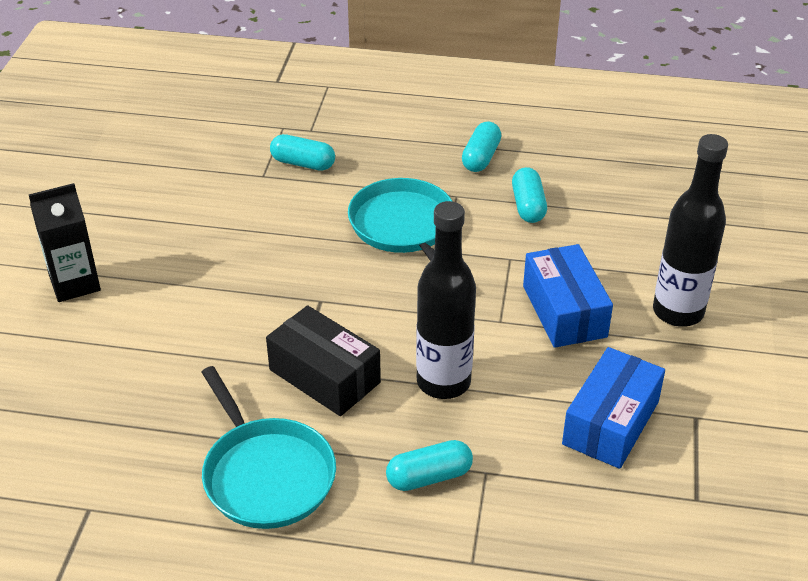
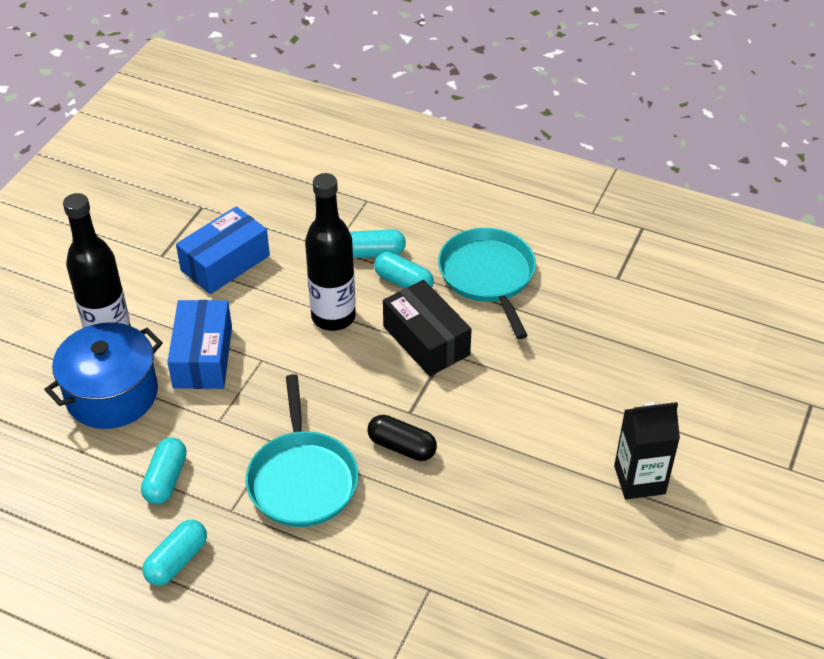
camera: 165 degrees left, 5 degrees up
turquoise capsule [270,134,335,171] -> turquoise capsule moved to [374,252,434,288]
none -> blue pot [44,322,163,429]
none -> black capsule [368,415,437,461]

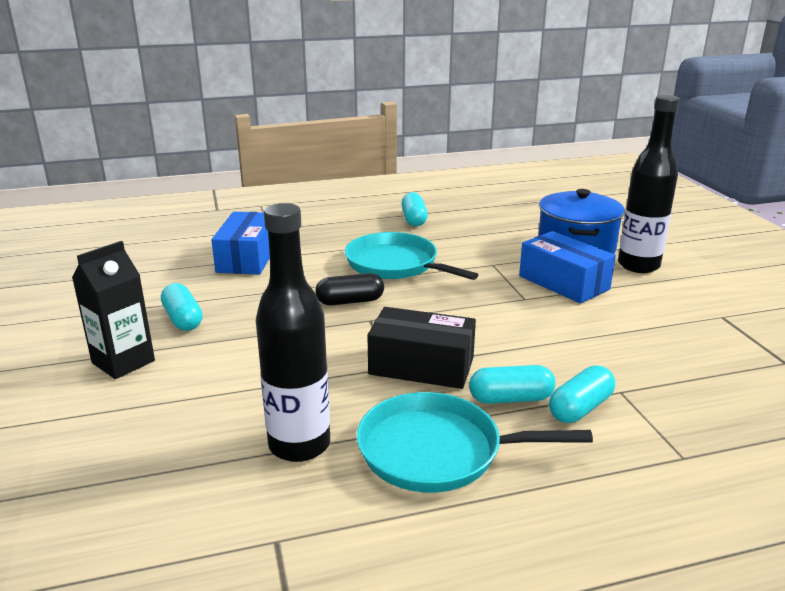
camera: 140 degrees right, 20 degrees down
turquoise capsule [141,437,187,504] -> turquoise capsule moved to [161,283,203,331]
blue box [176,206,270,294] -> blue box moved to [211,212,270,274]
black bottle [305,173,356,331] -> black bottle moved to [256,203,330,462]
turquoise pan [438,228,536,339] -> turquoise pan turned 150 degrees clockwise [357,392,593,493]

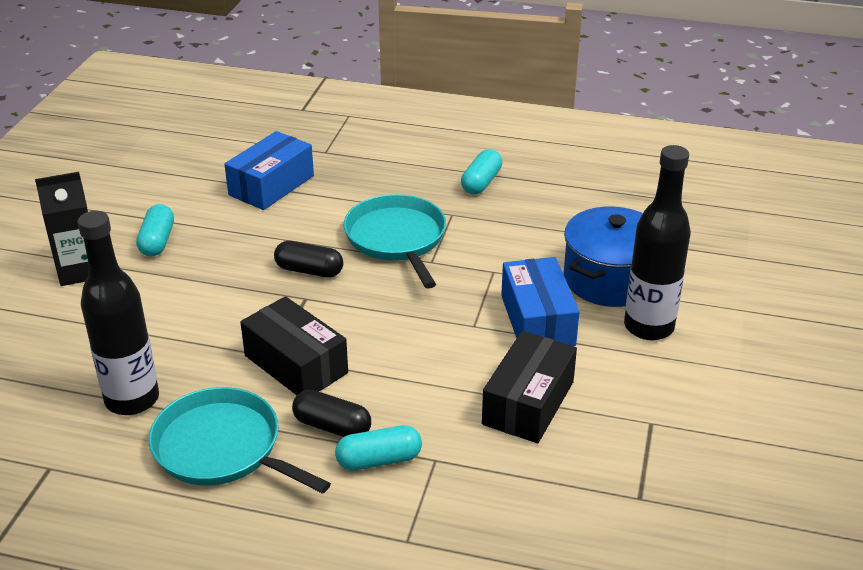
camera: 30 degrees right, 10 degrees up
turquoise capsule [469,365,556,404] -> black capsule [292,390,371,437]
none -> black box [482,331,577,443]

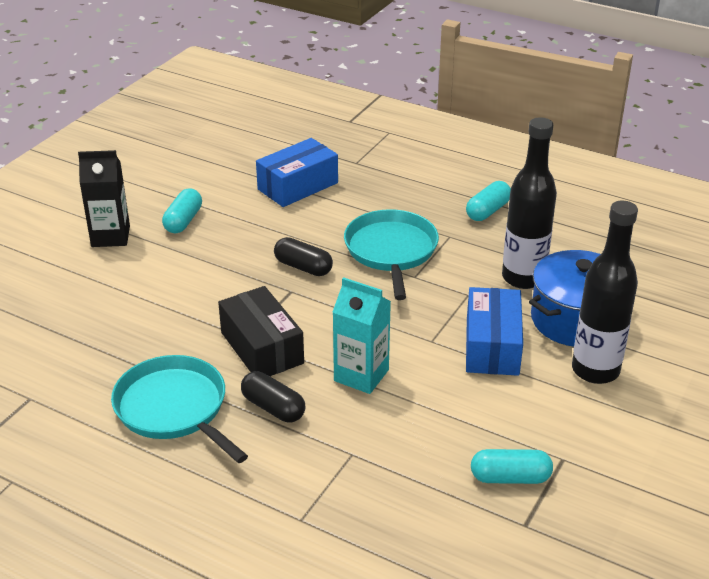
camera: 15 degrees right, 0 degrees up
black bottle [78,211,159,415] -> black bottle moved to [502,117,557,289]
turquoise capsule [335,425,422,470] -> turquoise capsule moved to [471,449,553,484]
black box [482,331,577,443] -> none
none -> turquoise carton [333,277,391,394]

